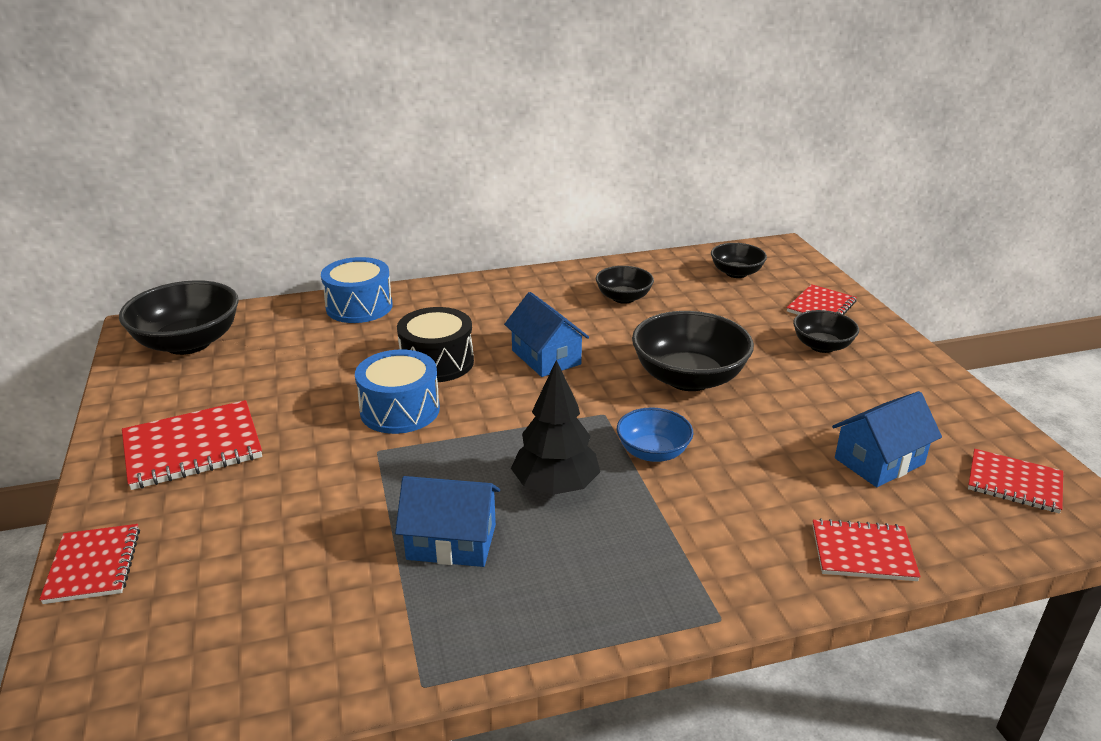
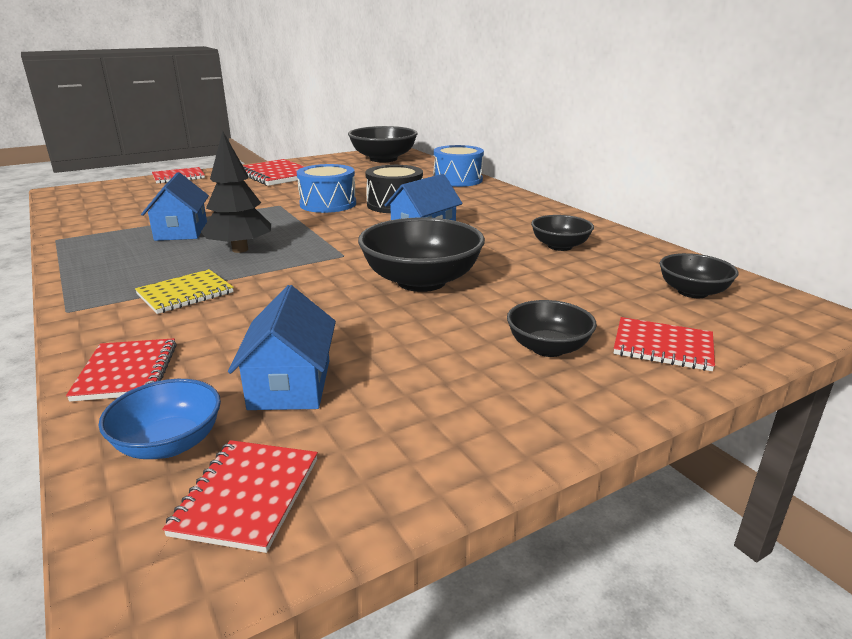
camera: 75 degrees right, 5 degrees down
blue bowl [617,407,693,462] -> blue bowl moved to [99,379,221,459]
blue house [832,391,942,487] -> blue house turned 45 degrees clockwise [228,285,336,410]
none -> yellow notebook [135,269,234,314]

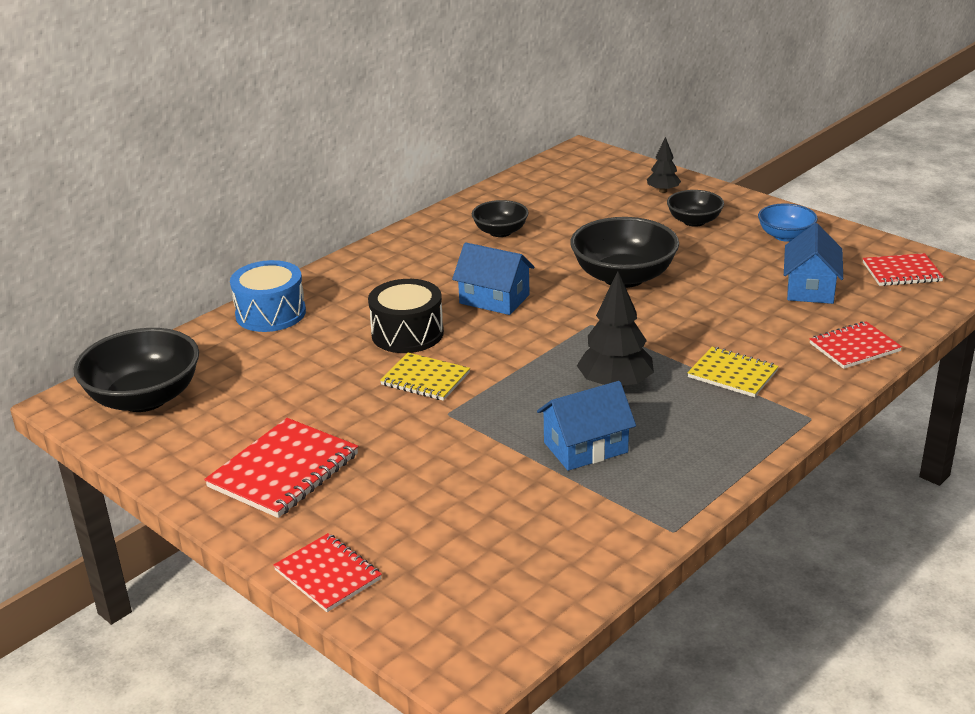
camera: 105 degrees left, 5 degrees up
blue bowl [99,379,221,459] -> blue bowl moved to [758,203,818,242]
blue house [228,285,336,410] -> blue house turned 60 degrees counterclockwise [784,223,843,304]
blue drum [297,164,356,213] -> yellow notebook [380,353,470,401]
red notebook [614,317,715,371] -> black tree [647,137,681,193]
black bowl [660,253,739,298] -> none

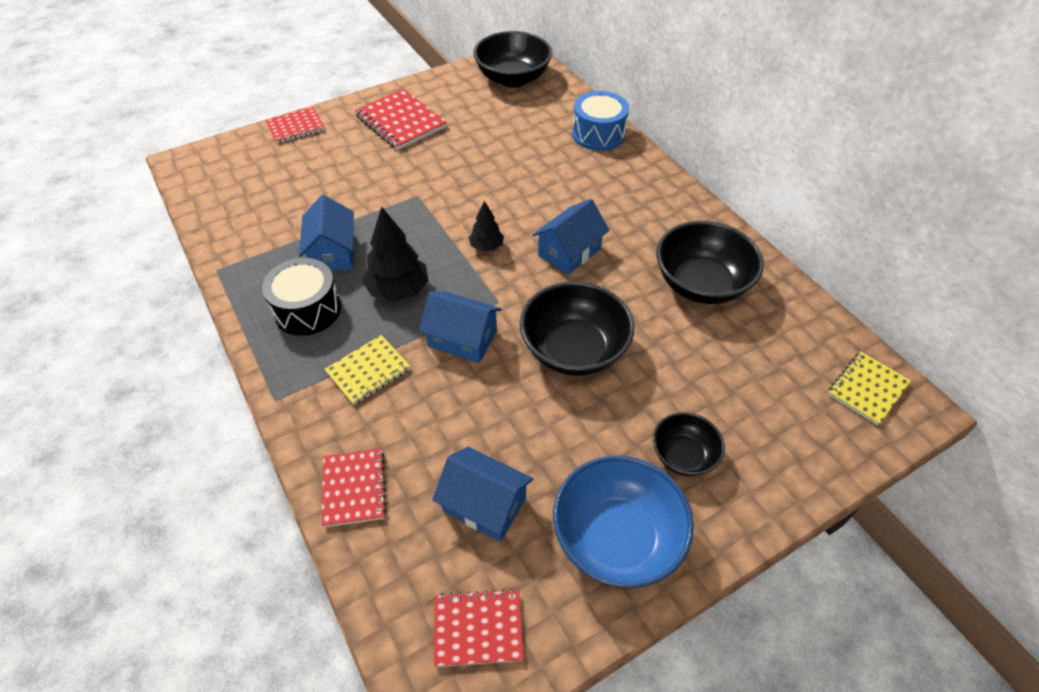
camera: 105 degrees right, 20 degrees up
black drum [368,279,444,353] -> black drum moved to [262,258,341,336]
yellow notebook [380,353,470,401] -> yellow notebook moved to [828,352,911,426]
black bowl [472,200,529,237] -> black bowl [656,221,764,304], size x1.76
black tree [647,137,681,193] -> black tree moved to [469,201,504,251]
blue bowl [758,203,818,242] -> blue bowl [553,455,694,588], size x1.76
red notebook [863,253,944,286] -> red notebook turned 75 degrees clockwise [434,589,524,667]
none -> blue house [419,291,501,363]

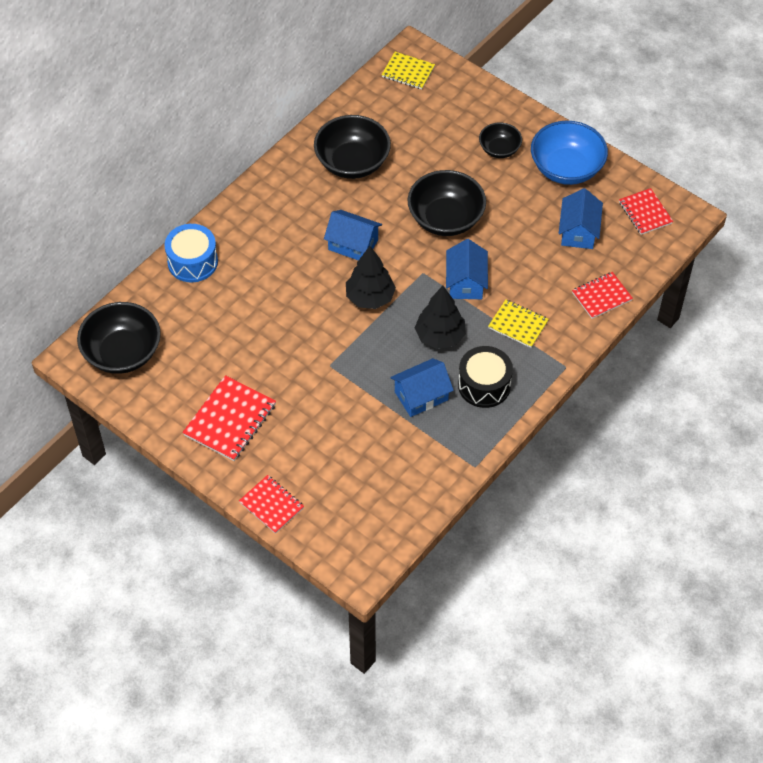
camera: 110 degrees left, 5 degrees up
black tree [469,201,504,251] -> black tree [346,246,396,309], size x1.74

